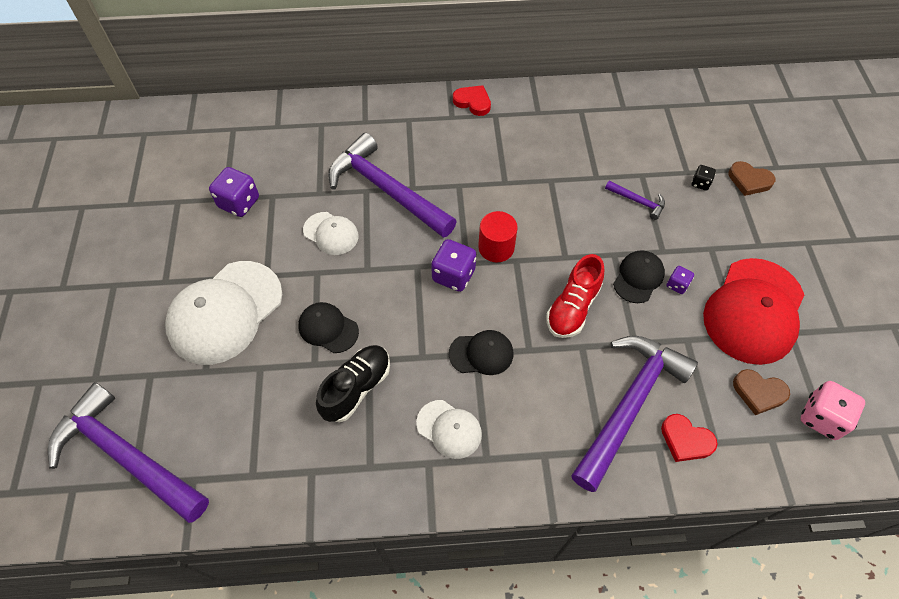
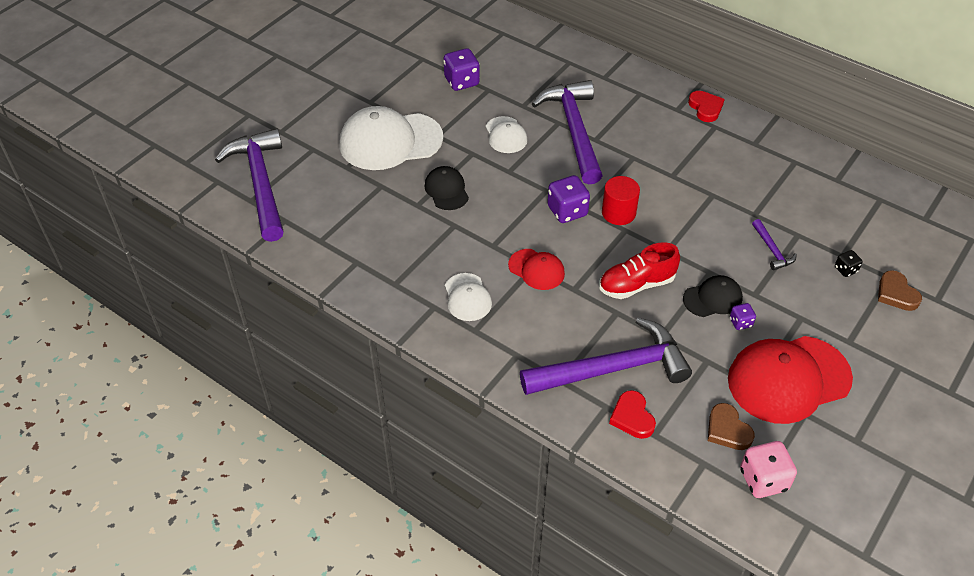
camera: 40 degrees right, 10 degrees down
black shoe [316,345,390,422] -> none
black cap [449,330,513,375] -> red cap [508,249,565,290]

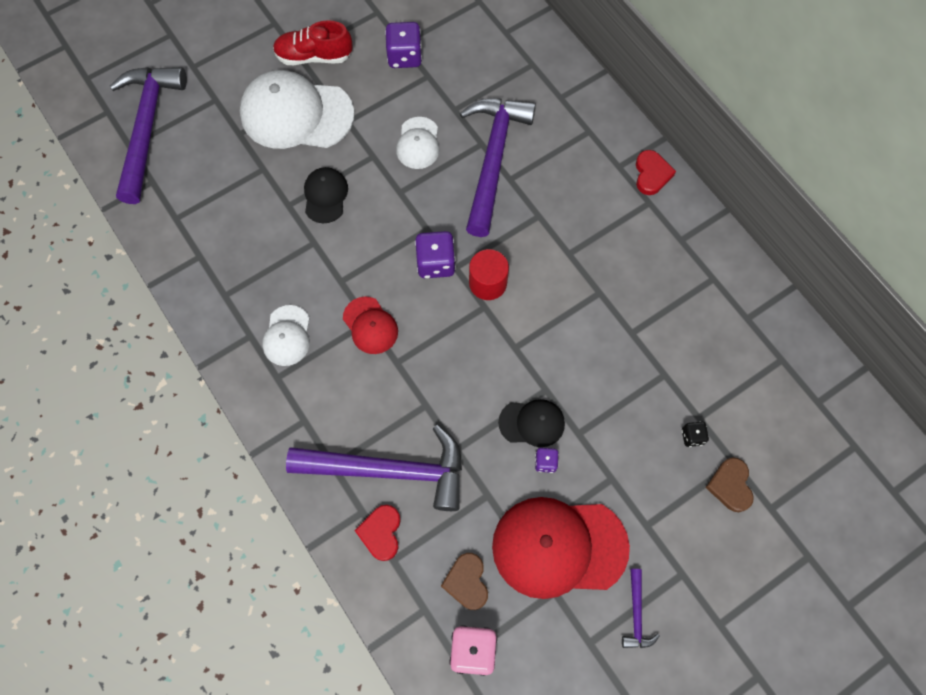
camera: 20 degrees right, 20 degrees up
red shoe [599,242,680,299] -> red shoe moved to [273,20,353,65]
purple hammer [752,219,797,270] -> purple hammer moved to [622,569,660,648]

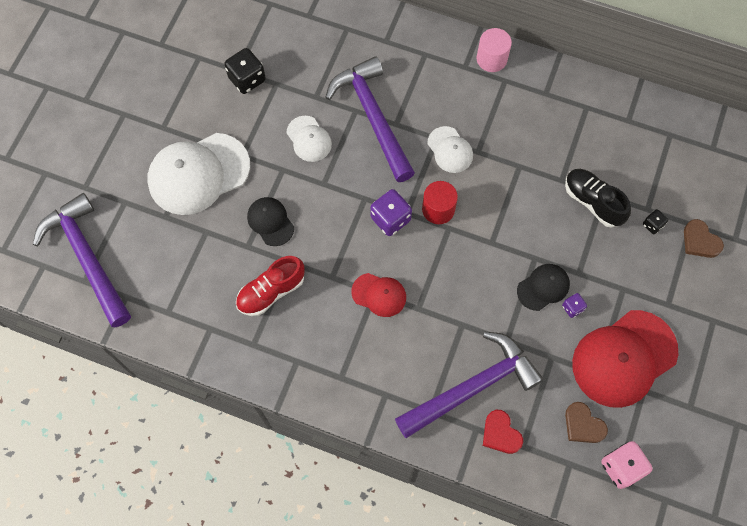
camera: 35 degrees left, 0 degrees up
white cap [262,305,310,366] -> white cap moved to [427,126,473,173]
red shoe [273,20,353,65] -> red shoe moved to [236,256,305,316]
purple dice [385,22,422,68] -> black dice [224,48,266,94]
purple hammer [622,569,660,648] -> none
red heart [636,150,676,195] -> pink cylinder [476,28,512,72]
none -> black shoe [565,169,631,228]

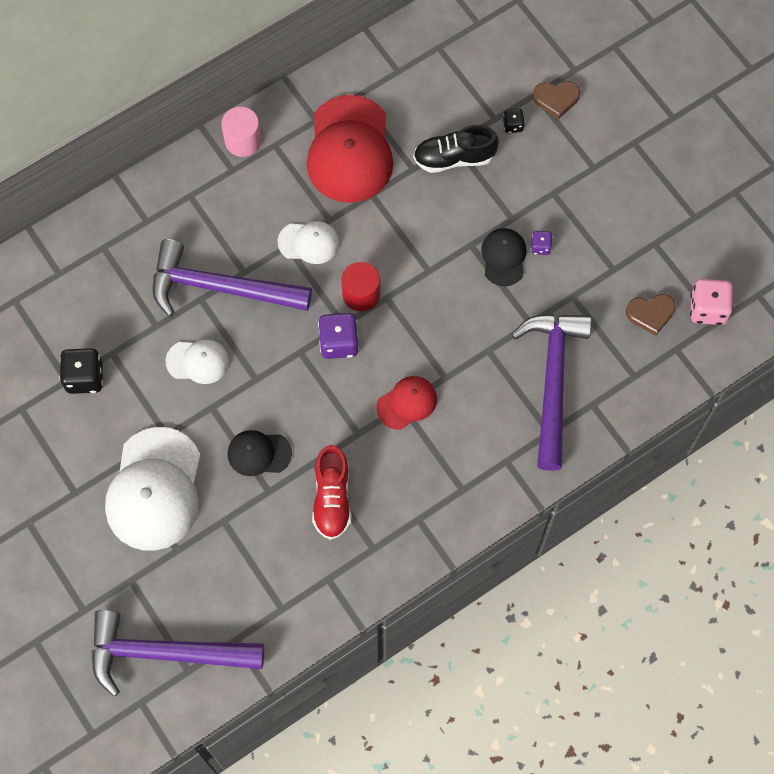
camera: 55 degrees left, 0 degrees up
red heart [483,410,523,454] -> none
red cap [572,310,678,408] -> red cap moved to [307,95,393,203]

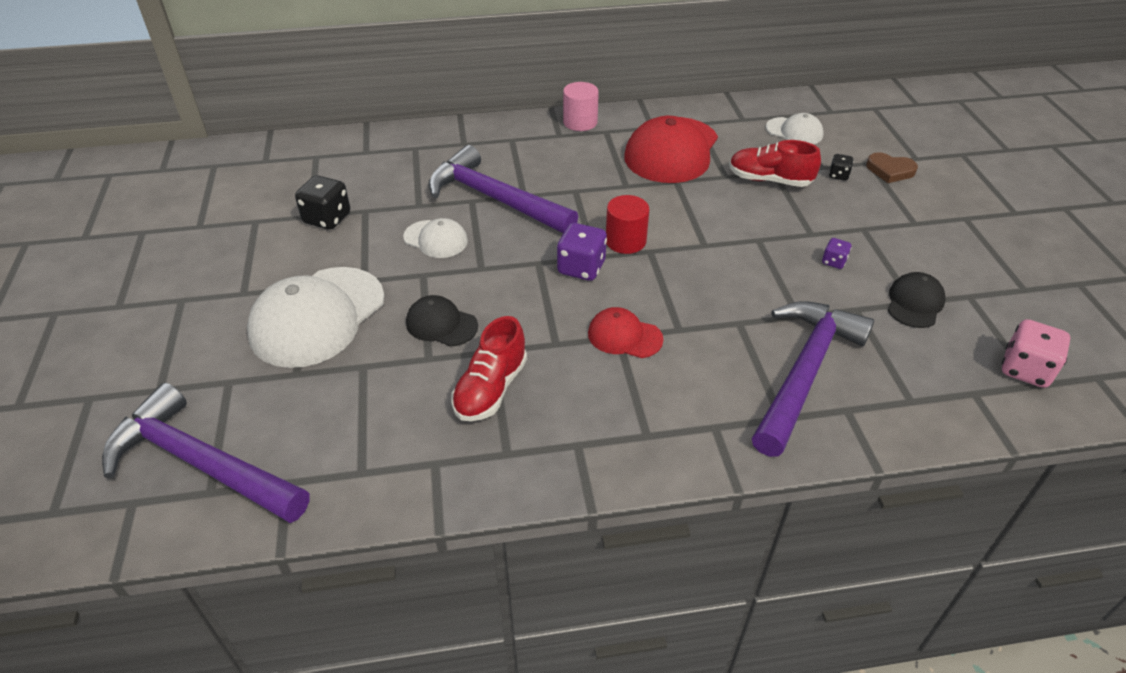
camera: 25 degrees right, 25 degrees down
white cap [278,221,339,264] -> white cap moved to [766,113,824,144]
red cap [376,376,437,430] -> red cap turned 150 degrees counterclockwise [588,307,664,358]
black shoe [413,125,499,173] -> red shoe [729,140,821,187]
black cap [481,228,526,286] -> black cap moved to [888,272,945,328]
brown heart [626,294,676,336] -> none

